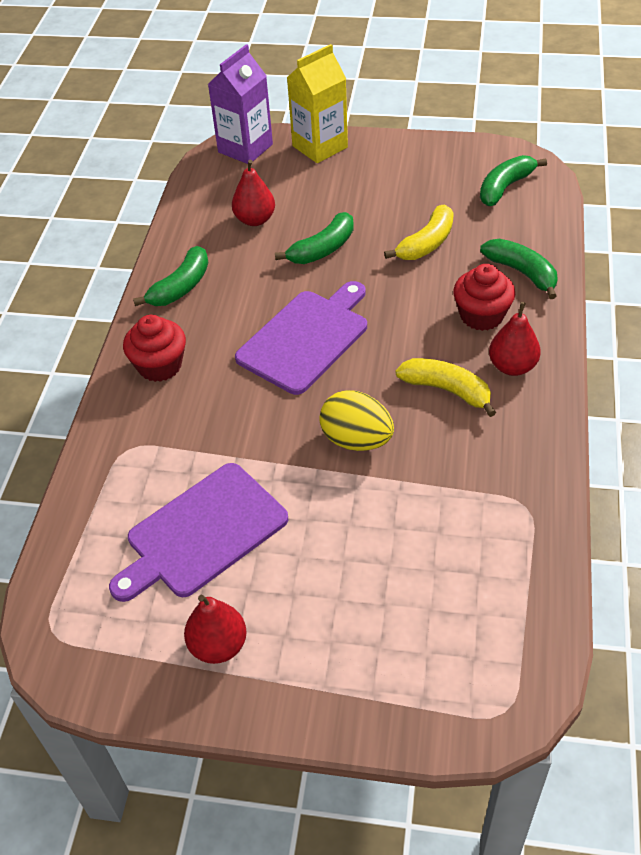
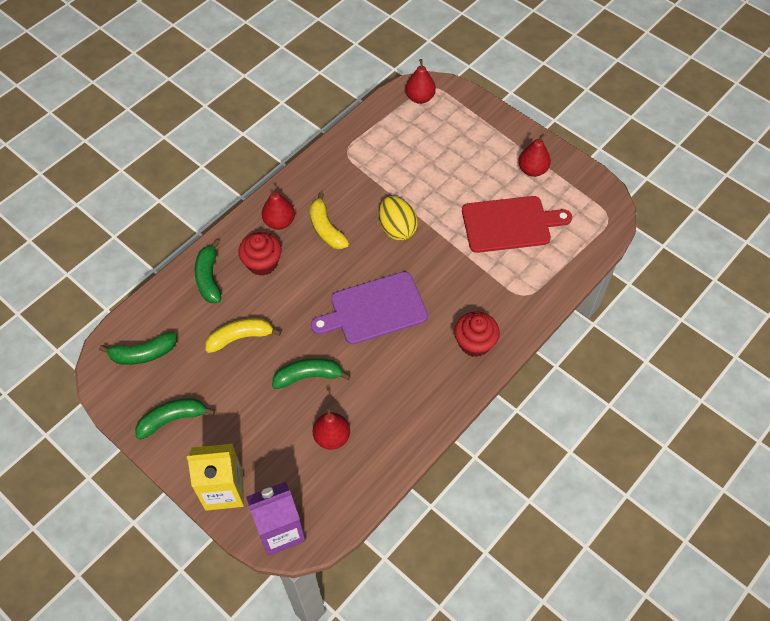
camera: 150 degrees left, 10 degrees up
purple cutting board [109,463,289,602] -> red cutting board [462,196,572,253]
green banana [133,246,208,306] -> green banana moved to [135,398,215,440]
none -> red pear [405,59,436,104]

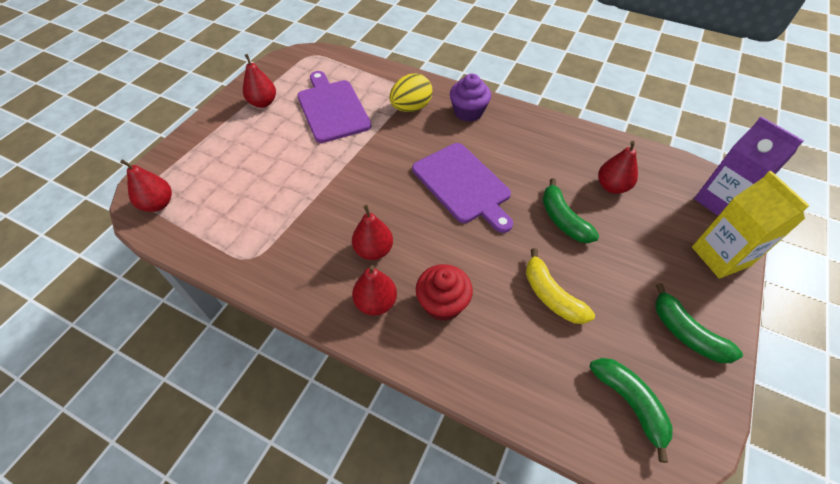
camera: 105 degrees left, 5 degrees down
green banana [195,240,221,303] -> none
yellow banana [310,192,349,249] -> red pear [352,205,393,260]
yellow egg [379,196,418,241] -> yellow egg moved to [389,73,432,112]
red cupcake [454,312,500,357] -> purple cupcake [450,74,491,122]
red cutting board [462,196,572,253] -> purple cutting board [297,71,371,143]

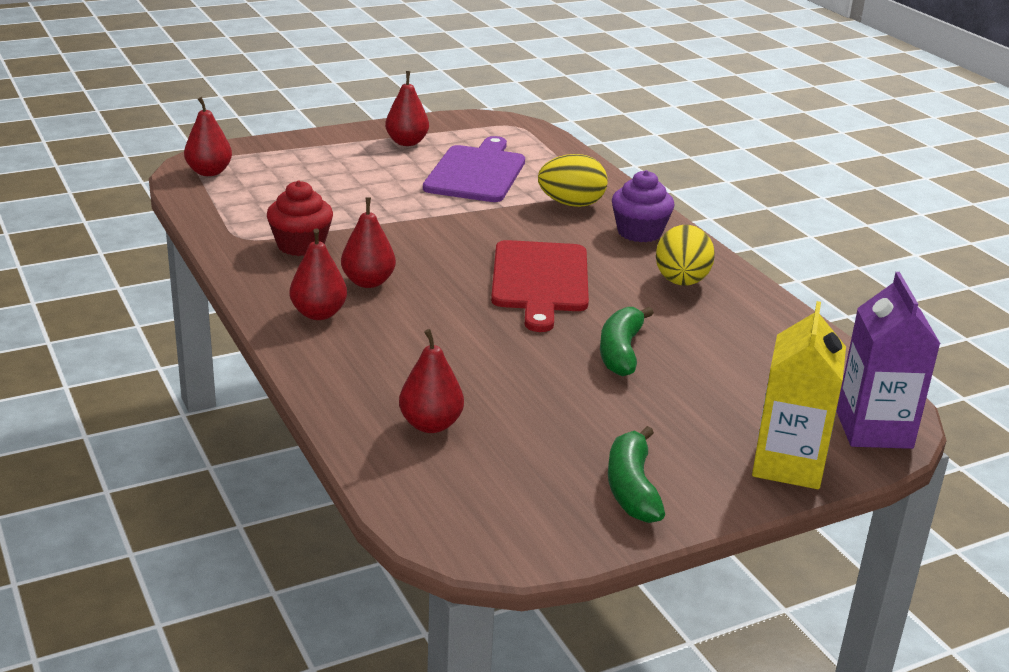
camera: 35 degrees right, 25 degrees down
purple cutting board [412,143,513,233] -> red cutting board [491,240,589,332]
red cupcake [416,264,473,321] -> red cupcake moved to [267,181,333,256]
yellow banana [526,248,595,324] -> none
green banana [590,358,673,463] -> none
red pear [598,141,638,194] -> red pear moved to [399,329,464,433]
none -> yellow egg [656,225,715,286]

